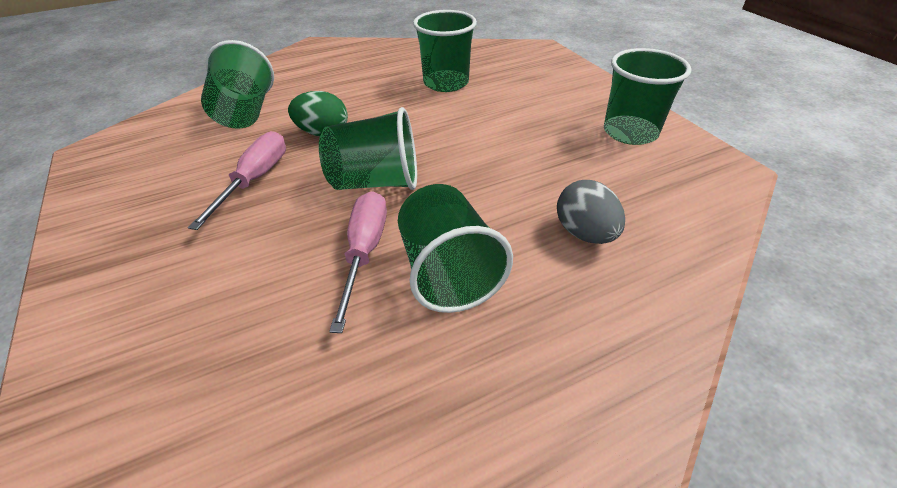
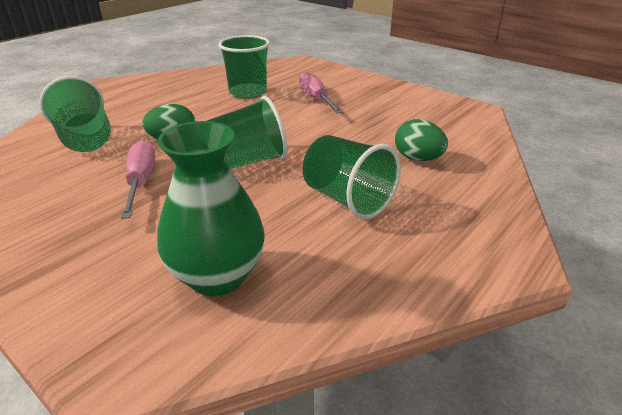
camera: 25 degrees left, 10 degrees down
pink screwdriver [329,191,387,333] -> pink screwdriver moved to [299,71,343,114]
grey egg [557,180,625,244] -> green egg [395,119,448,161]
green cup [604,48,692,145] -> none
none -> green vase [157,121,264,297]

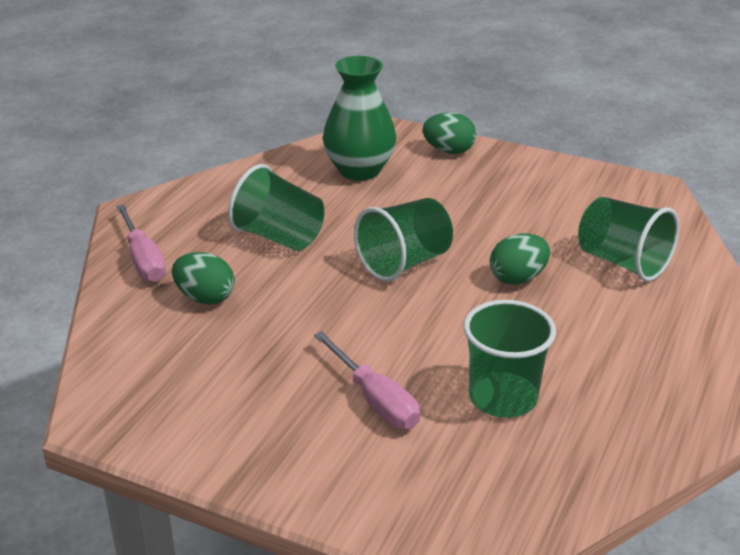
camera: 165 degrees right, 0 degrees up
pink screwdriver [121,140,155,219] -> pink screwdriver moved to [116,204,166,282]
none -> green egg [422,113,476,154]

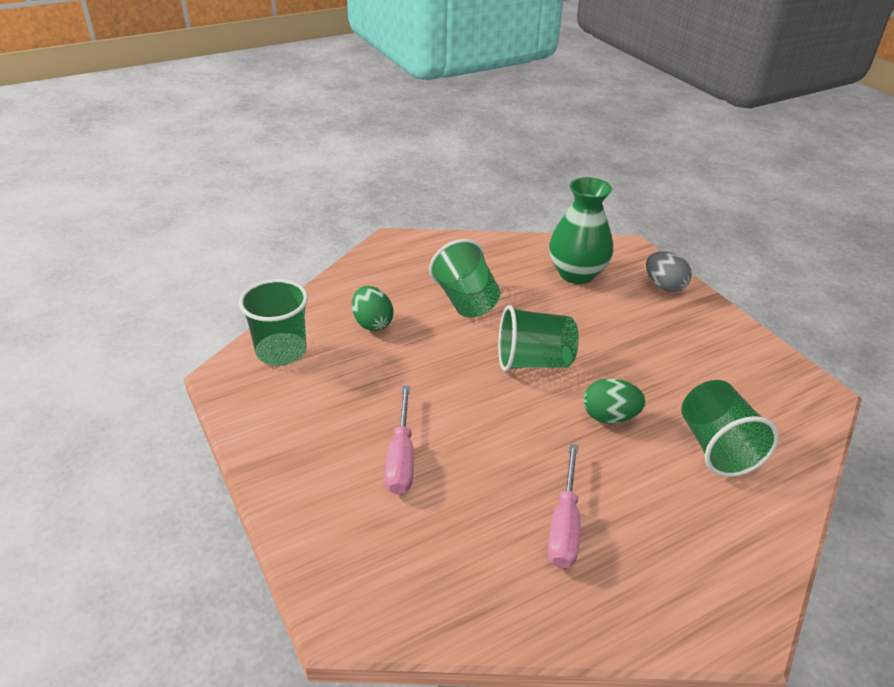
camera: 35 degrees right, 5 degrees up
pink screwdriver [116,204,166,282] -> pink screwdriver moved to [547,444,580,569]
green egg [422,113,476,154] -> grey egg [646,252,692,292]
green cup [464,300,556,418] -> green cup moved to [239,279,308,366]

